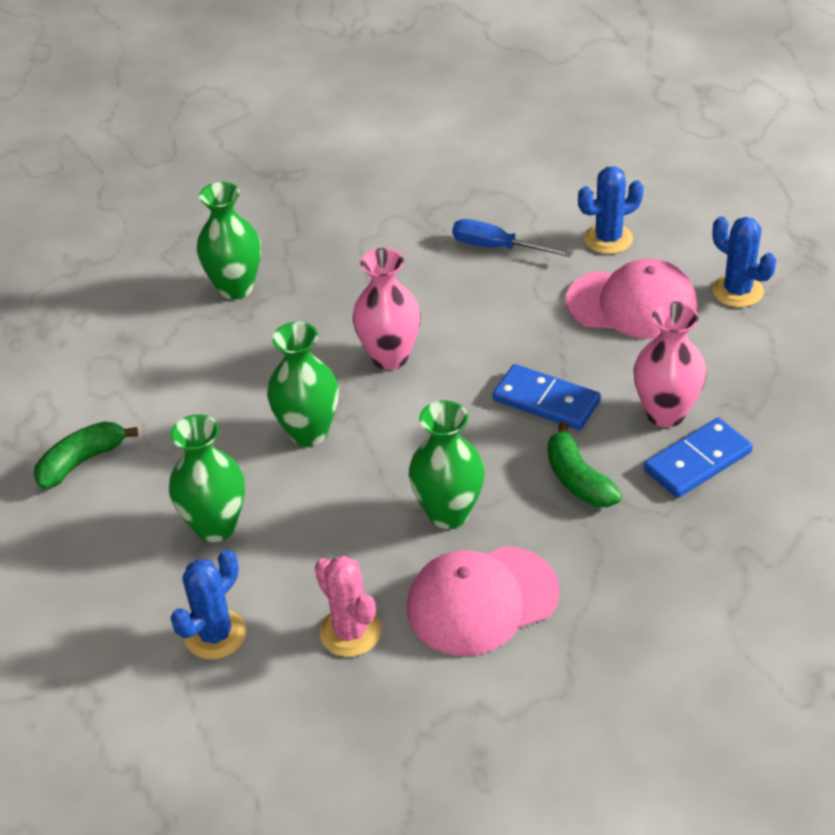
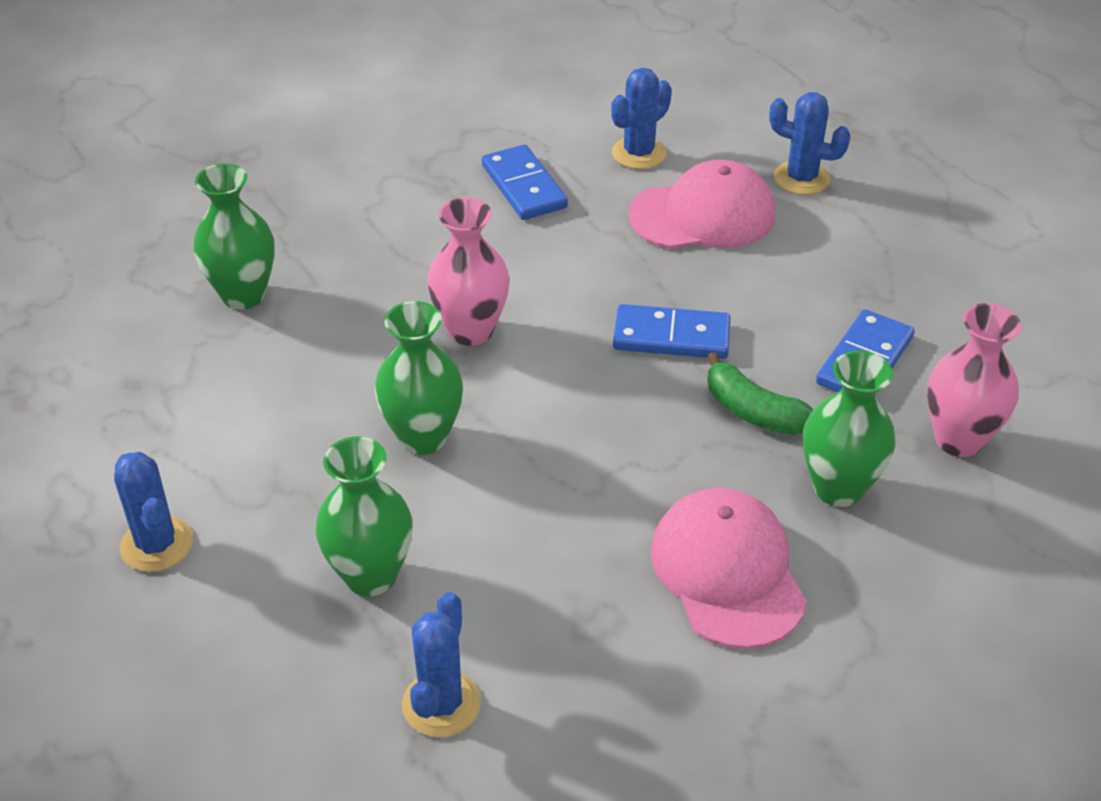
camera: 25 degrees left, 0 degrees up
green banana [34,421,138,489] -> blue cactus [114,452,193,572]
pink cactus [315,556,381,657] -> none
pink cap [407,546,560,656] -> pink cap turned 120 degrees clockwise [651,488,807,649]
green vase [409,400,485,529] -> green vase moved to [803,350,895,507]
blue screwdriver [452,219,573,257] -> blue domino [482,144,568,220]
pink vase [634,301,706,427] -> pink vase moved to [927,303,1022,457]

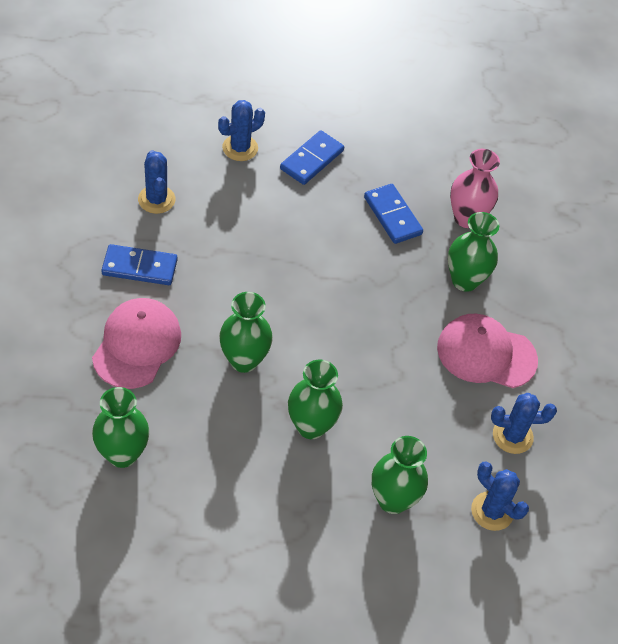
camera: 65 degrees left, 10 degrees up
blue cactus [114,452,193,572] -> blue cactus moved to [491,393,557,454]
pink vase [427,198,510,346] -> green vase [219,292,273,373]
blue domino [613,304,731,359] -> blue domino moved to [280,130,344,185]
pink cap [629,160,775,249] -> pink cap moved to [92,298,181,389]
green banana [707,352,814,435] -> none

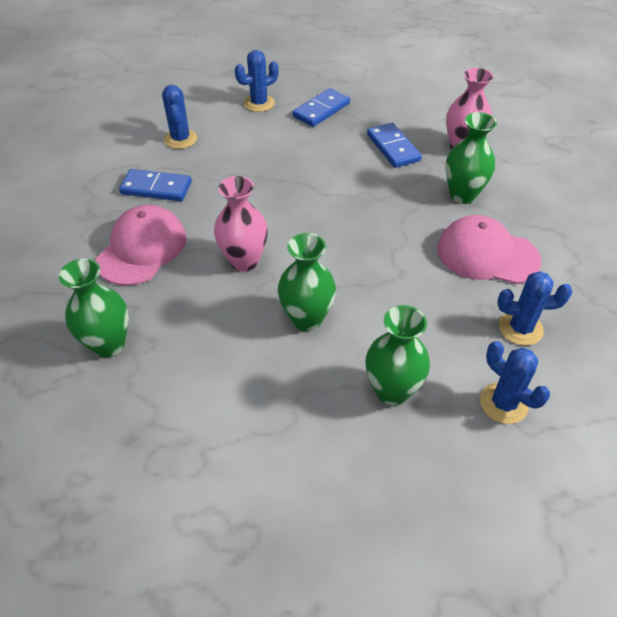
camera: 10 degrees right, 5 degrees down
green vase [219,292,273,373] -> pink vase [214,176,268,272]

